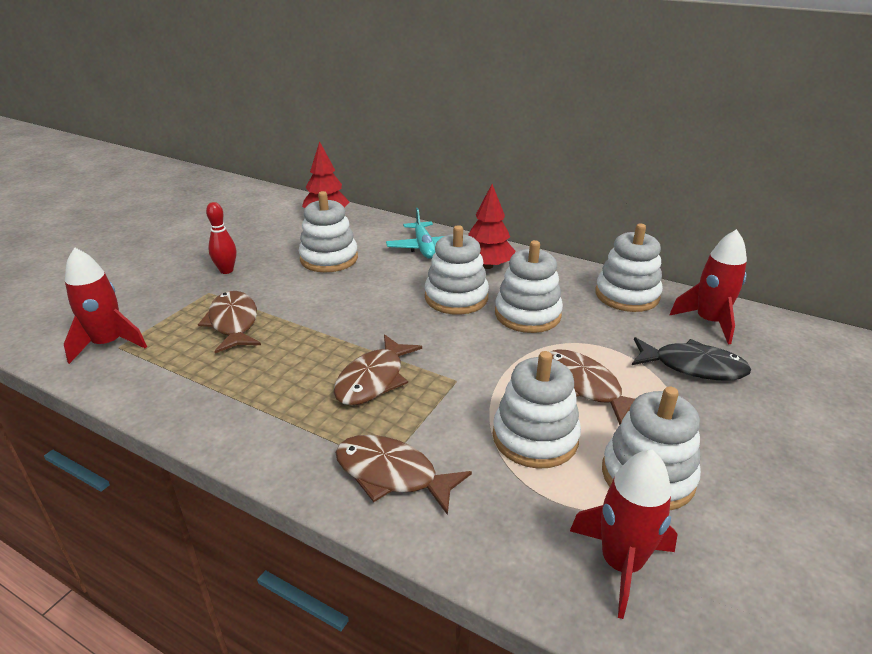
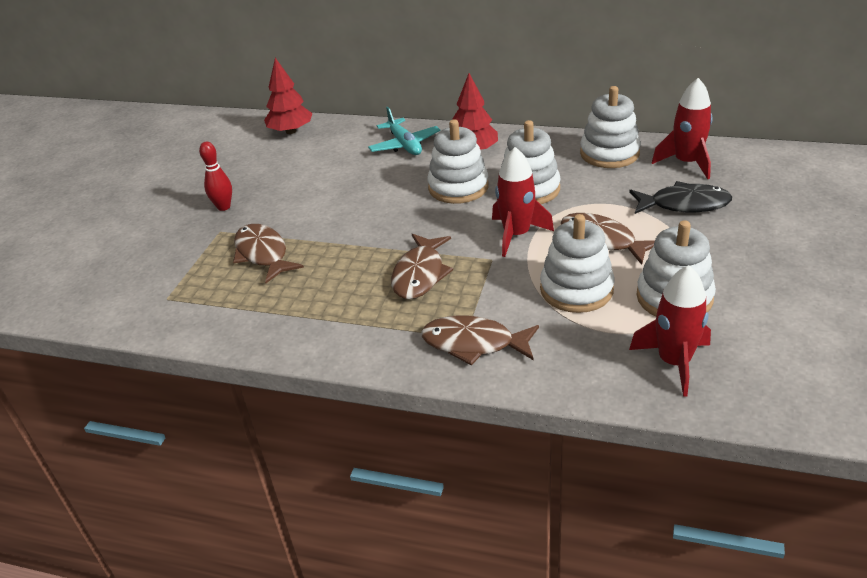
camera: 10 degrees left, 5 degrees up
red rocket [64,247,147,364] -> red rocket moved to [492,147,554,257]
white stacking toy [299,191,358,272] -> none

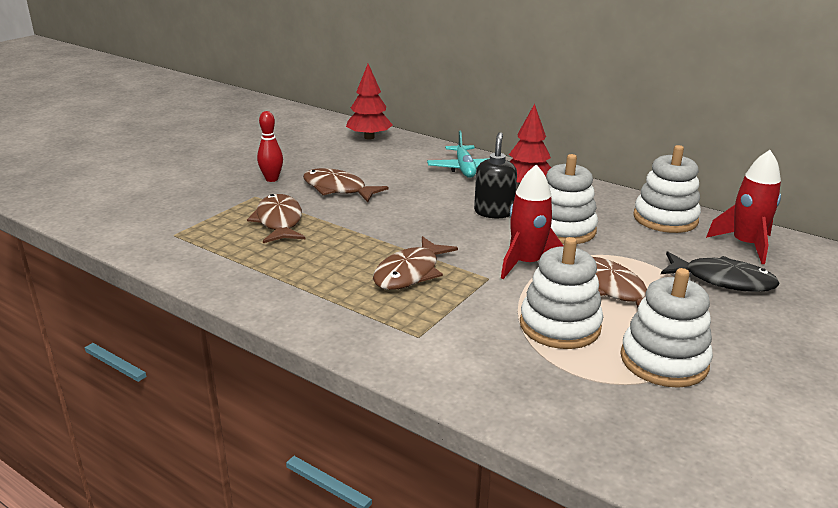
camera: 15 degrees right, 10 degrees down
brown fish [421,315,539,366] -> brown fish moved to [303,168,389,202]
white stacking toy [427,119,489,204] -> black soap dispenser [474,132,517,218]
red rocket [629,265,711,397] -> none

